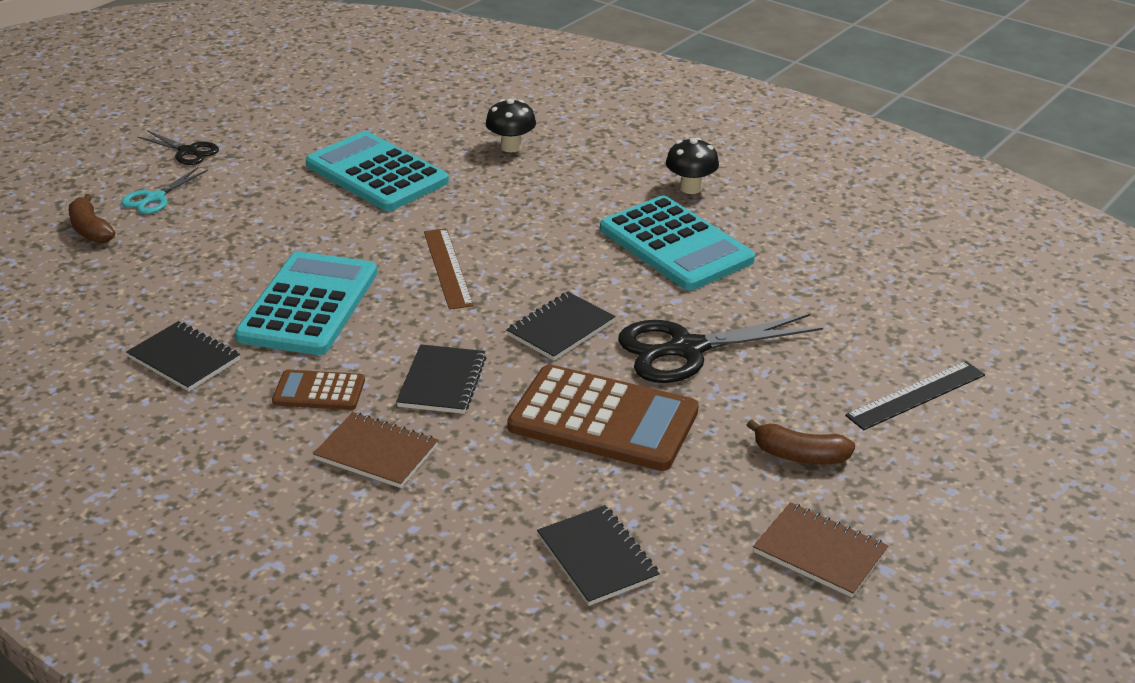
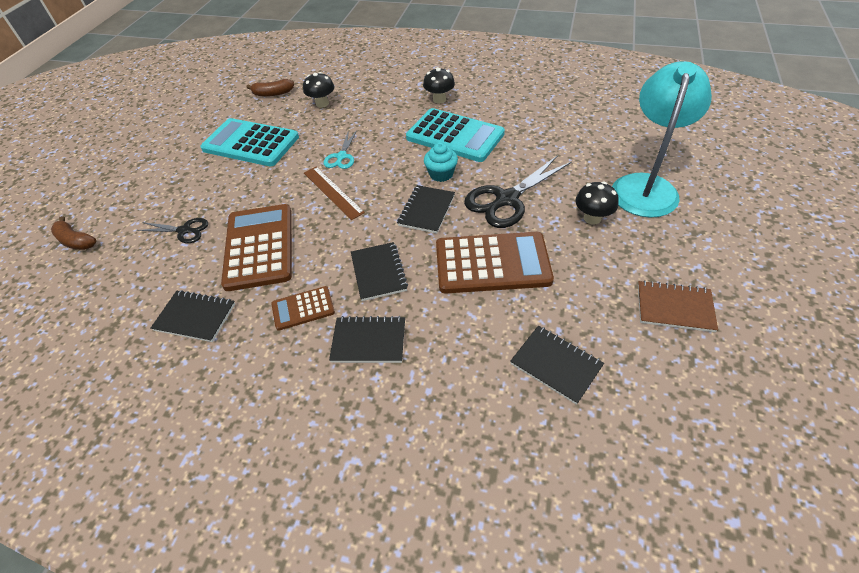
camera: 20 degrees left, 15 degrees up
turquoise scissors [121,167,208,214] -> turquoise scissors moved to [323,130,357,169]
black scissors [138,130,219,165] -> black scissors moved to [138,218,208,243]
turquoise calculator [235,251,377,355] -> brown calculator [221,204,292,291]
brown notebook [313,412,438,488] -> black notebook [329,316,405,363]
brown banana [747,419,855,464] -> brown banana moved to [246,79,294,97]
black ruler [845,361,985,430] -> turquoise lamp [612,61,712,218]
none -> turquoise cupcake [424,143,458,182]
none -> black mushroom [575,182,619,225]

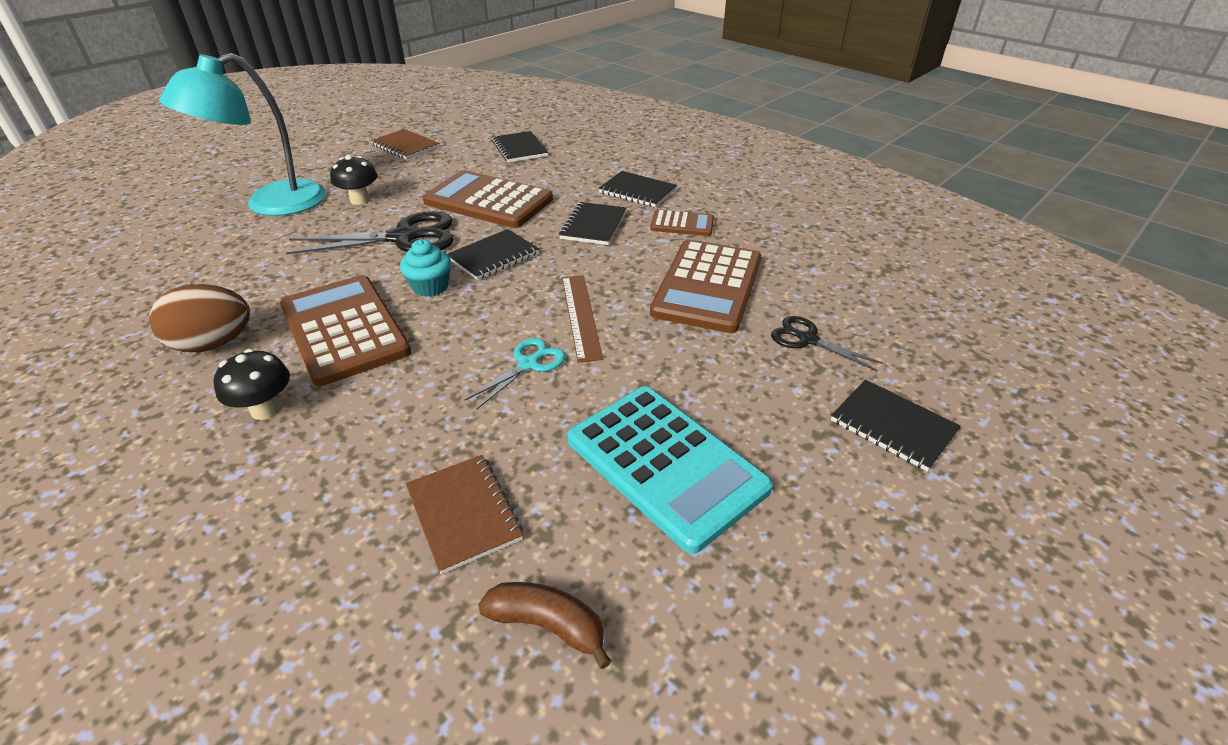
camera: 155 degrees left, 10 degrees down
brown banana [51,216,96,250] -> none
black notebook [151,290,235,342] -> black notebook moved to [831,379,961,472]
black mushroom [303,72,335,108] -> brown notebook [406,455,523,574]
turquoise calculator [406,108,505,162] -> brown calculator [280,275,411,386]
none -> brown egg [149,284,250,352]

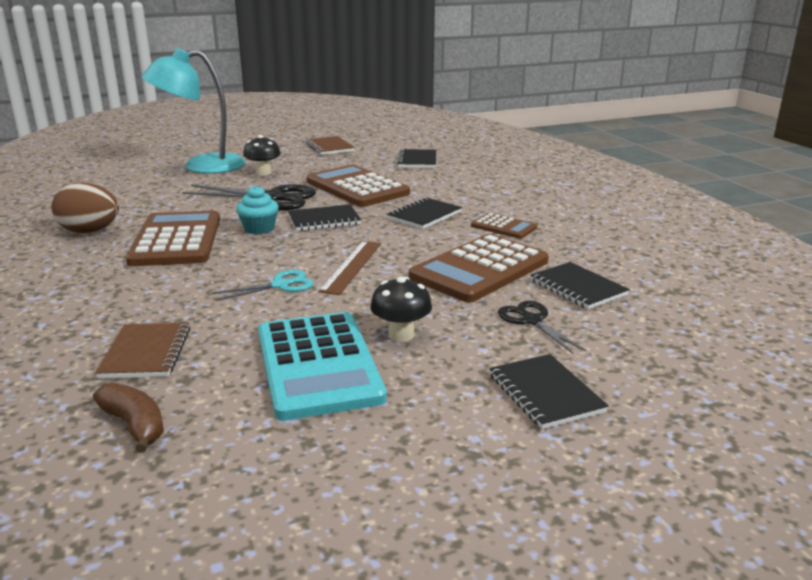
camera: 25 degrees right, 15 degrees down
black mushroom [213,349,290,420] -> black mushroom moved to [370,277,432,342]
black notebook [599,171,677,207] -> black notebook moved to [530,262,630,309]

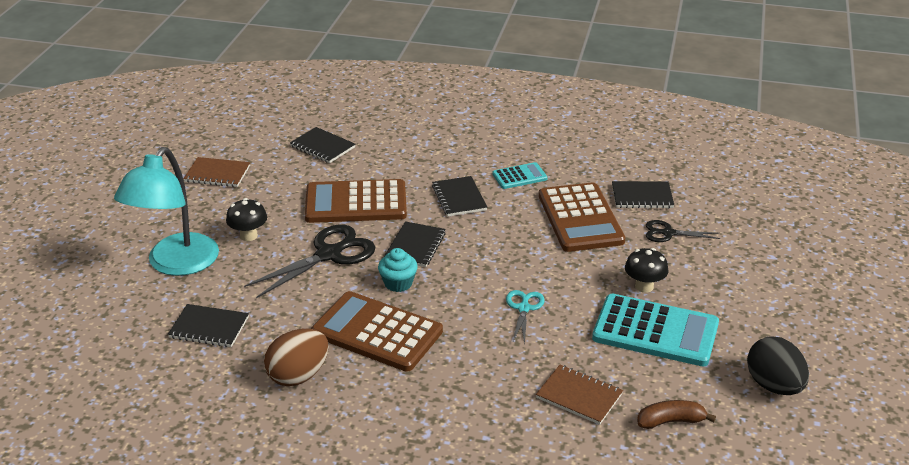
camera: 55 degrees left, 10 degrees up
brown ruler [318,241,381,295] -> none
brown calculator [471,213,537,239] -> turquoise calculator [492,162,548,189]
black notebook [489,354,609,429] -> black notebook moved to [168,304,249,347]
none -> black egg [747,336,809,395]

